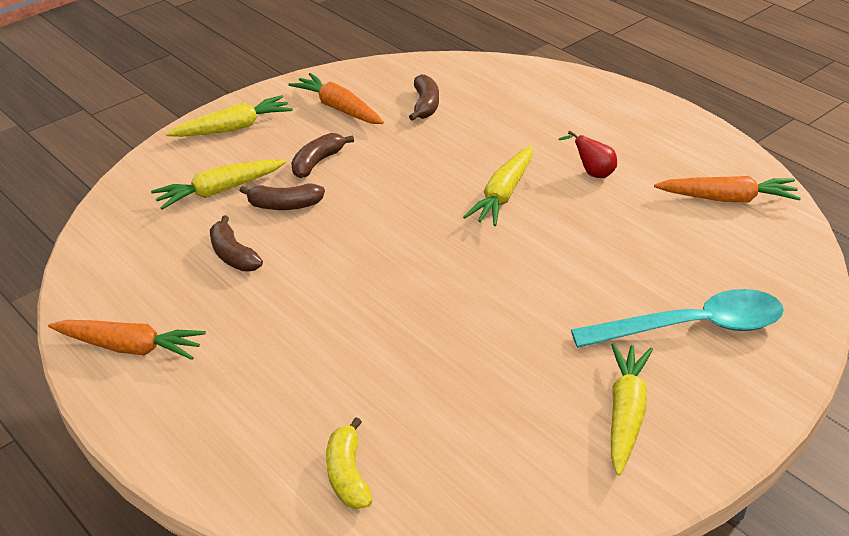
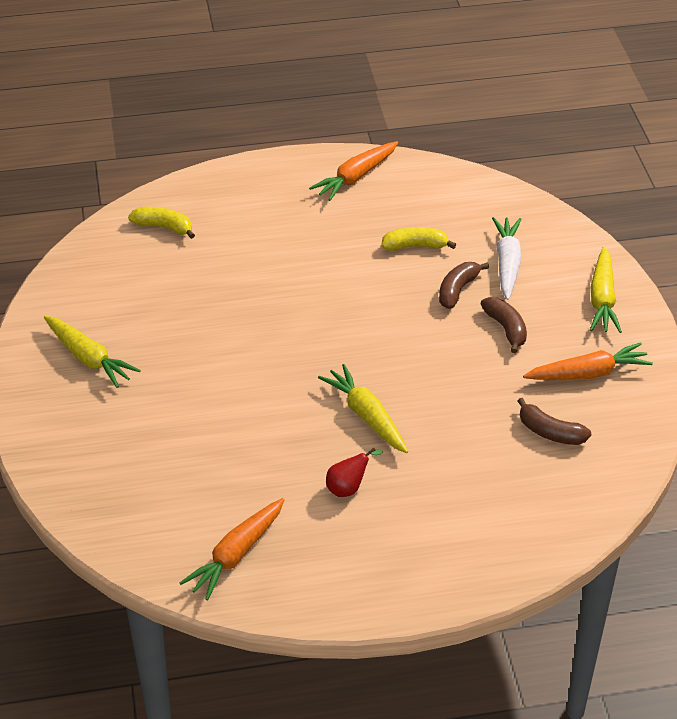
camera: 120 degrees right, 5 degrees up
yellow carrot [151,159,286,210] -> white carrot [492,217,521,300]
brown banana [210,215,263,271] -> yellow banana [381,227,456,251]
turquoise spoon [571,289,784,348] -> none

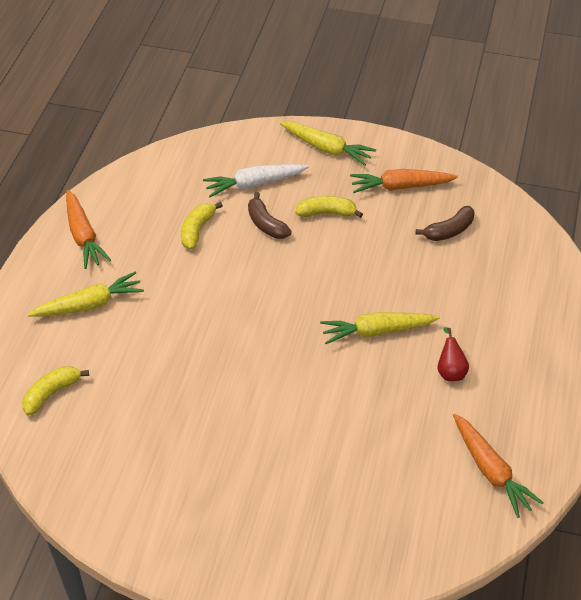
camera: 65 degrees left, 5 degrees up
yellow carrot [44,316,141,388] -> yellow carrot moved to [27,271,144,317]
brown banana [481,297,527,353] -> yellow banana [295,196,363,218]
white carrot [492,217,521,300] -> white carrot turned 45 degrees counterclockwise [203,164,309,197]
orange carrot [523,342,653,380] -> orange carrot turned 105 degrees counterclockwise [350,169,458,193]

